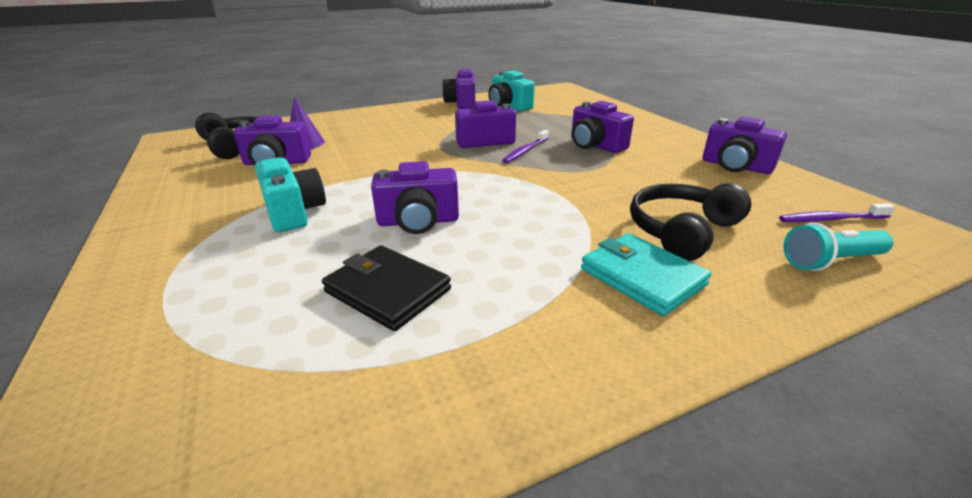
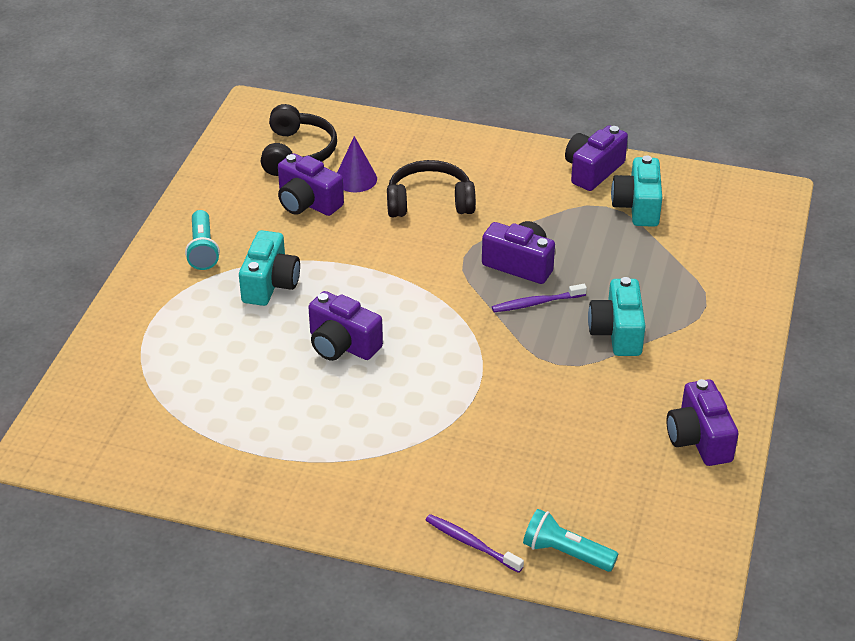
camera: 40 degrees right, 10 degrees up
black wallet [322,245,451,331] -> none
purple camera [571,101,634,153] -> turquoise camera [588,277,646,356]
turquoise wallet [581,233,711,316] -> none
black headphones [630,183,752,261] -> black headphones moved to [387,160,476,217]
purple toothbrush [779,203,895,222] -> purple toothbrush moved to [426,514,524,573]
none -> turquoise flashlight [185,210,220,270]

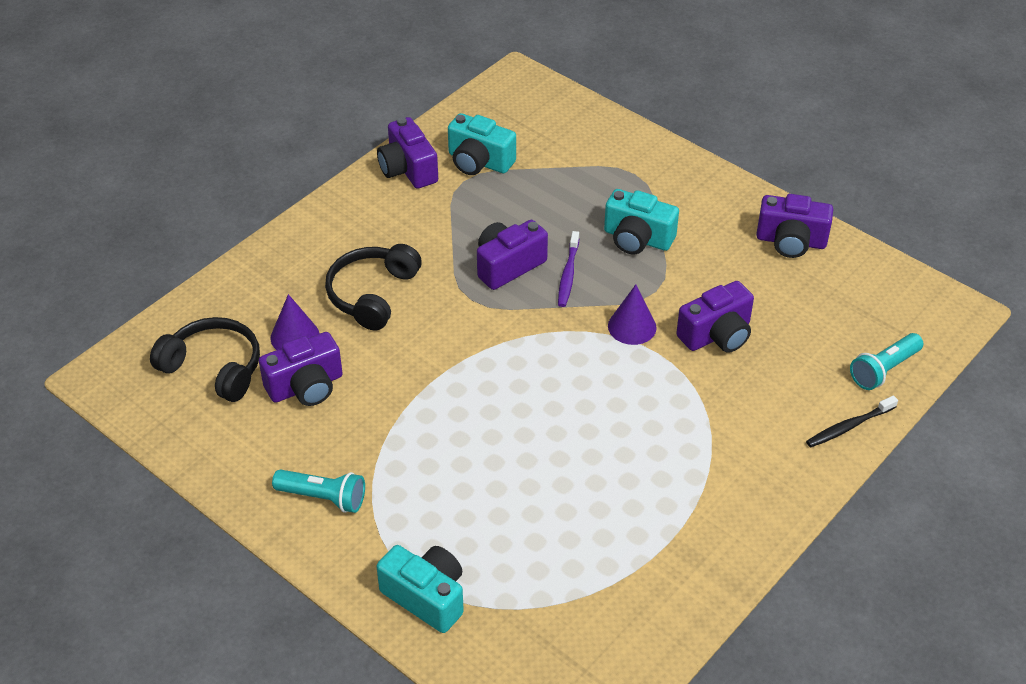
camera: 65 degrees left, 5 degrees up
turquoise camera [239,230,300,306] -> turquoise camera moved to [377,545,464,633]
purple camera [308,291,383,361] -> purple camera moved to [676,281,754,353]
purple toothbrush [426,514,524,573] -> black toothbrush [806,395,898,447]
none -> purple cone [608,285,657,345]

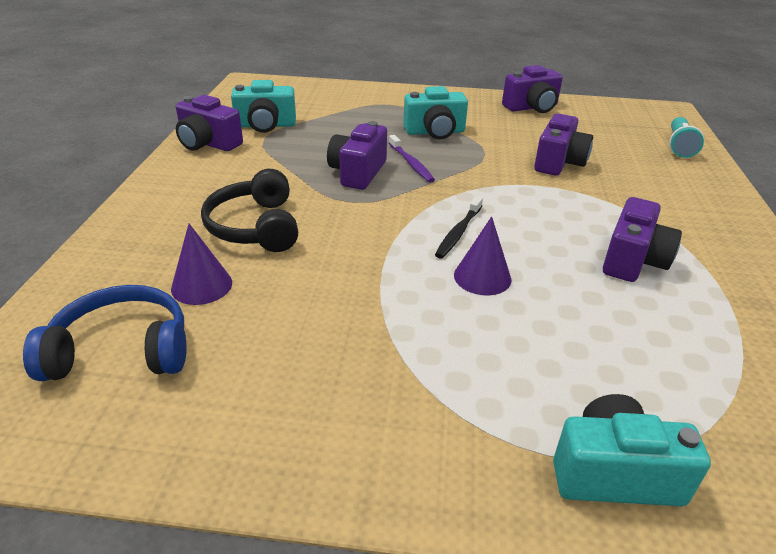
camera: 35 degrees left, 10 degrees down
black headphones [150,317,260,402] -> blue headphones [23,285,187,381]
purple camera [259,332,343,406] -> purple camera moved to [603,197,682,282]
turquoise flashlight [272,469,365,513] -> none
purple cone [608,285,657,345] -> purple cone moved to [454,217,511,295]
black toothbrush [806,395,898,447] -> black toothbrush moved to [435,196,483,258]

